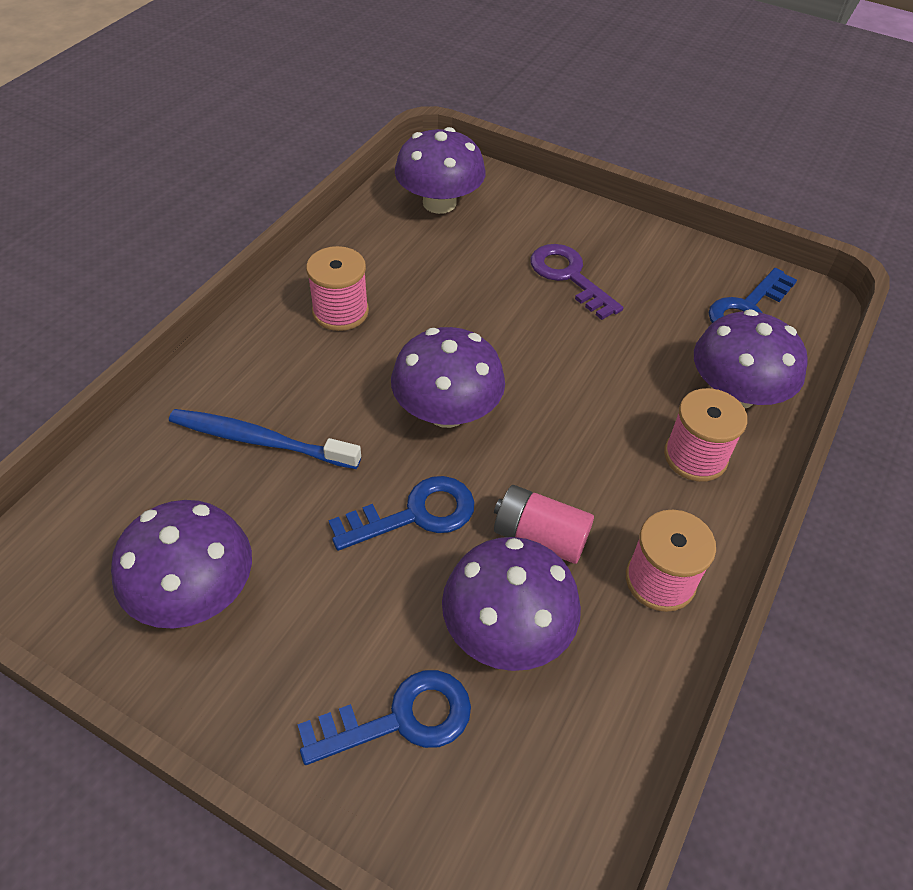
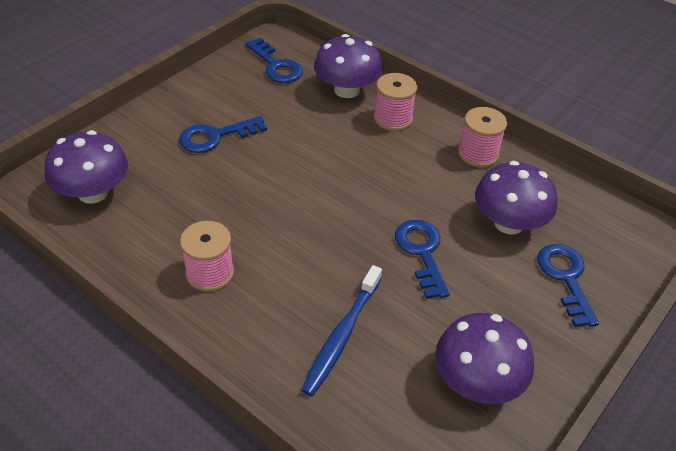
camera: 80 degrees left, 5 degrees down
purple mushroom [391,327,505,428] -> none
pink battery [494,485,594,564] -> none
purple key [530,244,623,320] -> blue key [179,116,267,153]

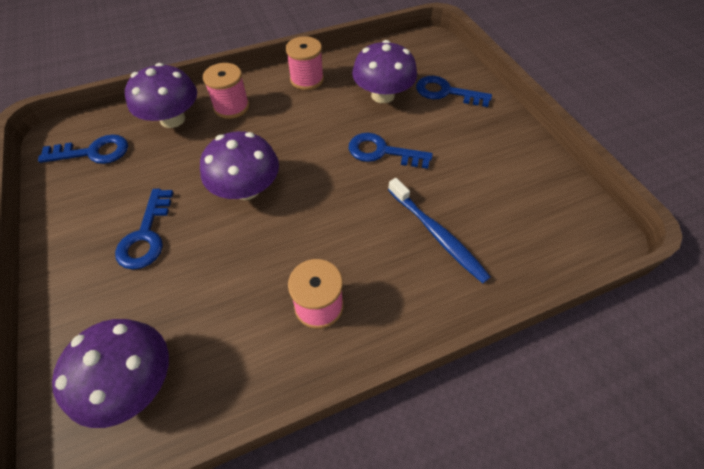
camera: 60 degrees left, 10 degrees up
purple mushroom [435,313,534,404] -> purple mushroom moved to [200,131,279,200]

